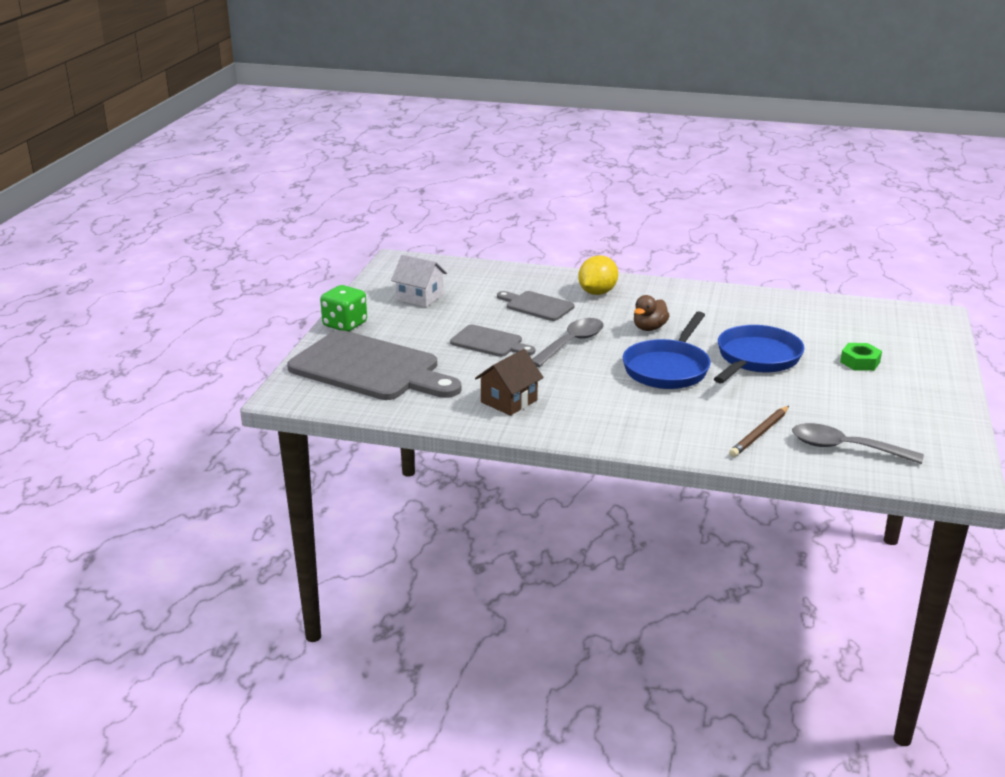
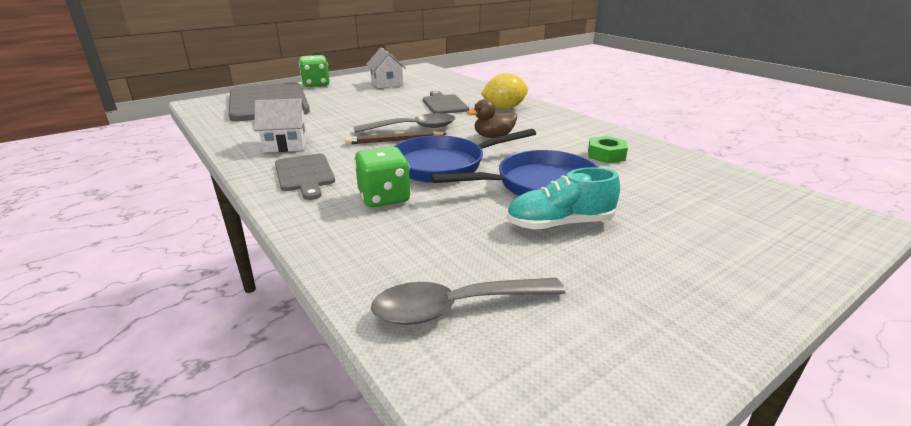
camera: 40 degrees right, 0 degrees up
grey cutting board [450,325,535,357] -> grey cutting board moved to [275,154,335,200]
brown house [475,349,544,416] -> white house [254,98,308,153]
brown pencil [729,406,789,457] -> brown pencil moved to [345,131,447,144]
grey spoon [792,423,924,464] -> grey spoon turned 75 degrees counterclockwise [371,278,566,325]
green nut [840,343,882,371] -> green nut moved to [588,136,628,163]
none -> green dice [354,146,411,207]
none -> turquoise shoe [506,167,620,230]

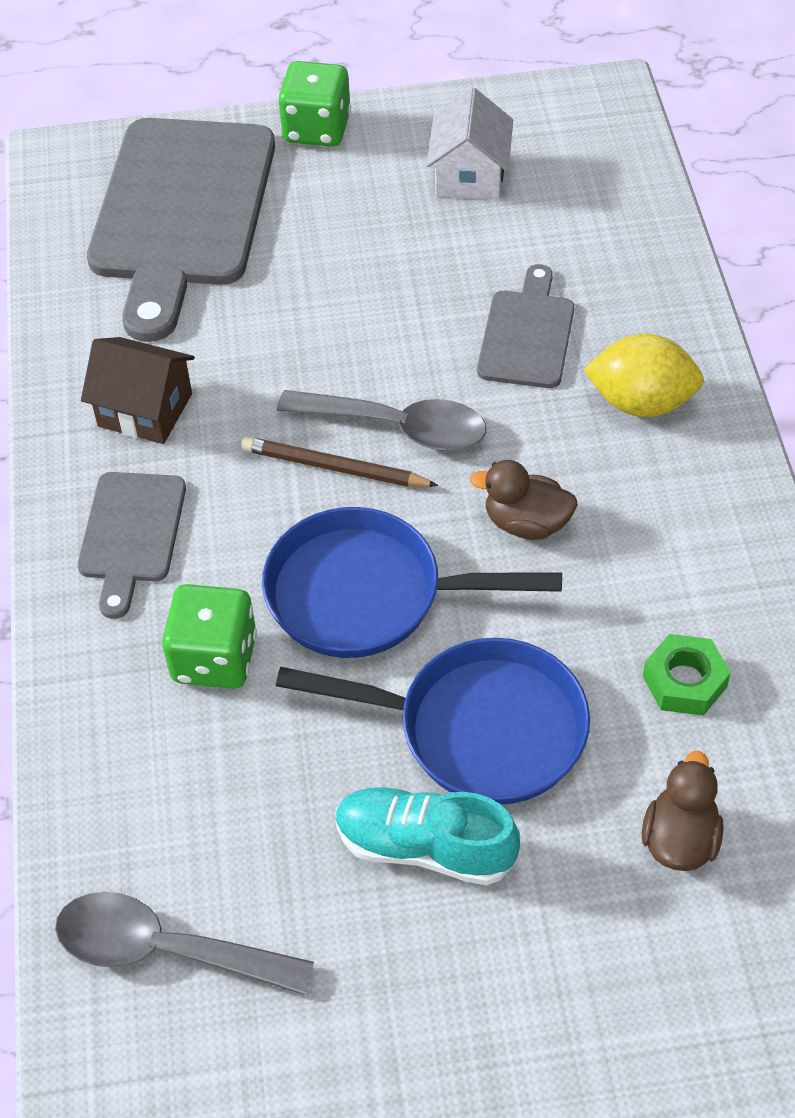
camera: 30 degrees right, 25 degrees up
white house [254,98,308,153] -> brown house [81,337,195,444]
none -> brown duck [642,751,724,871]

